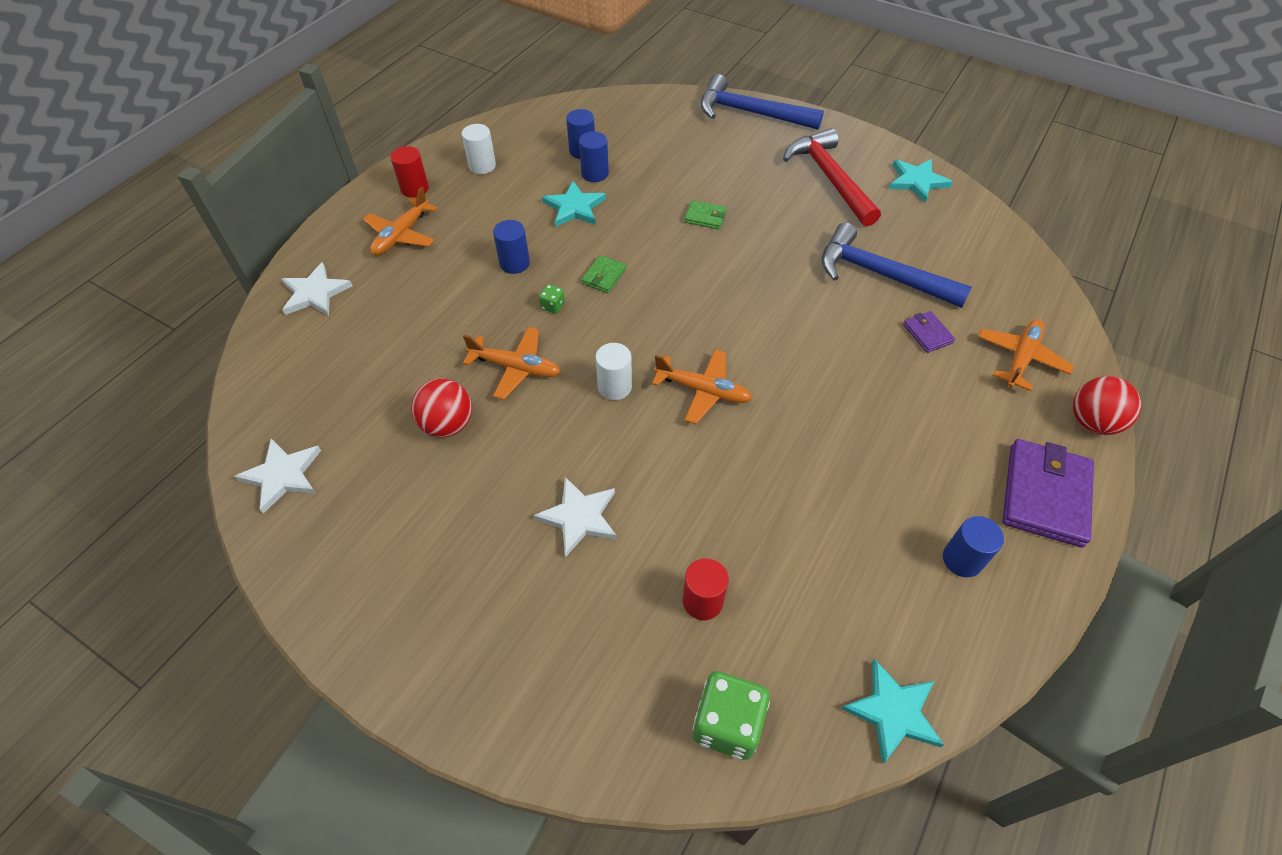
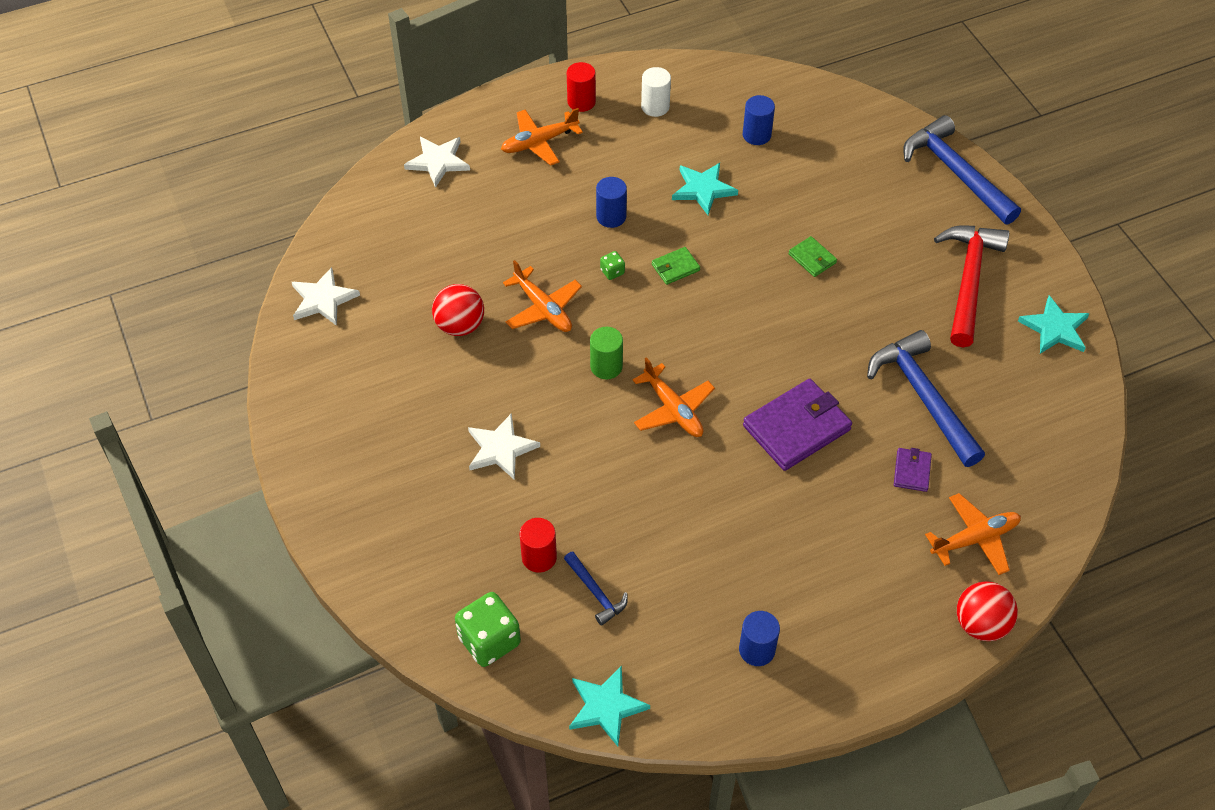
camera: 35 degrees right, 0 degrees up
blue cylinder [579,131,609,182] -> none
white cylinder [595,343,632,400] -> green cylinder [590,327,623,379]
purple wallet [1002,439,1094,548] -> purple wallet moved to [743,379,852,471]
none -> blue hammer [564,551,628,626]

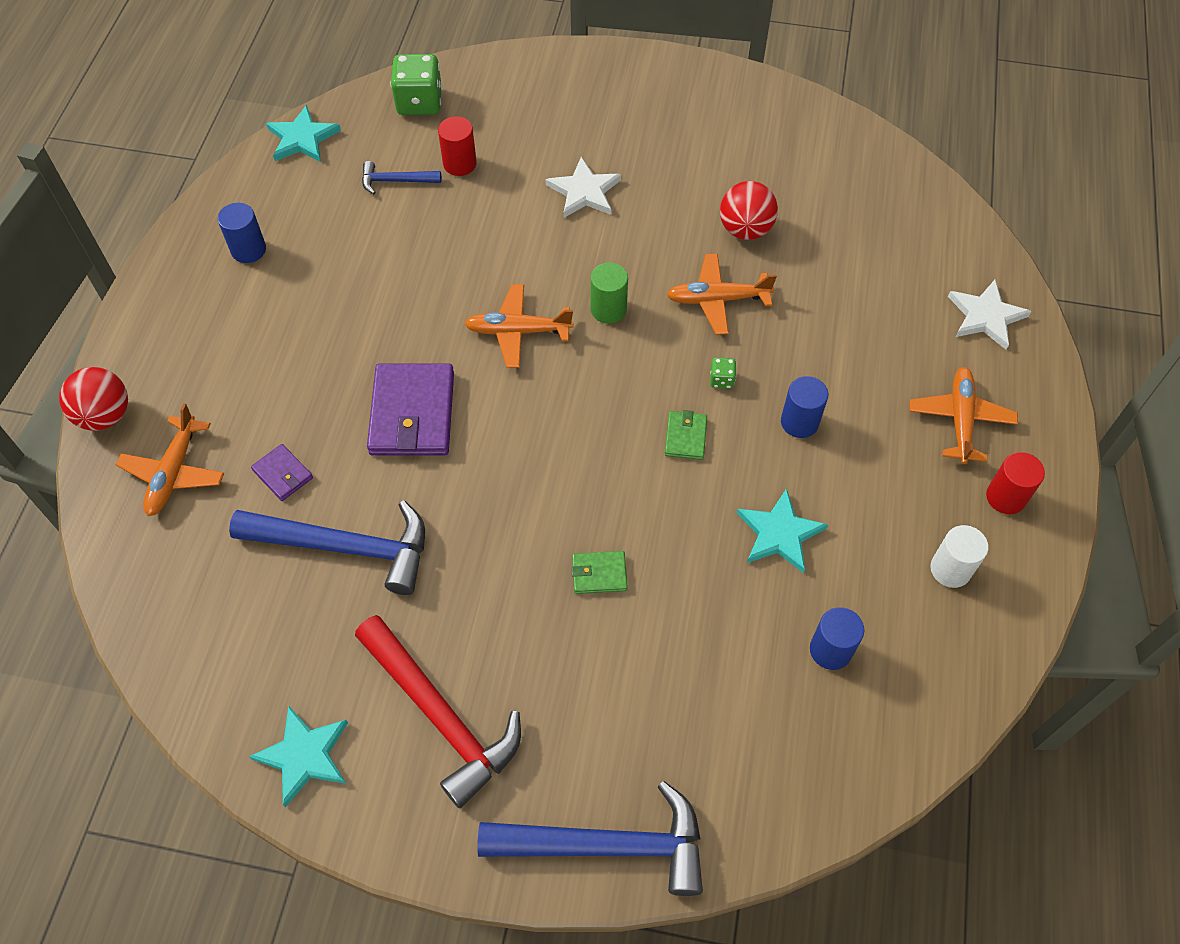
camera: 125 degrees right, 5 degrees up
white star [292,267,360,326] -> none

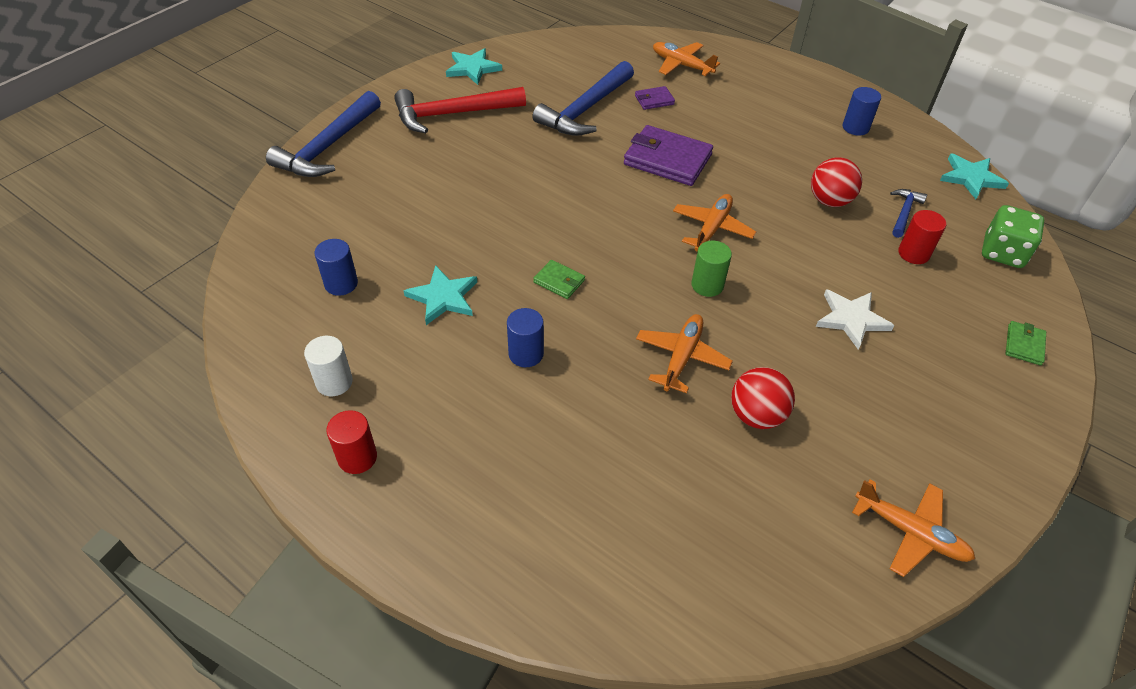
camera: 115 degrees right, 10 degrees down
red ball [59,367,128,431] -> red ball moved to [811,157,862,207]
green wallet [571,551,628,594] -> green wallet moved to [1006,321,1046,365]
green dice [710,357,736,389] -> none
orange plane [910,367,1018,464] -> orange plane moved to [852,479,975,577]
white star [948,280,1032,350] -> none

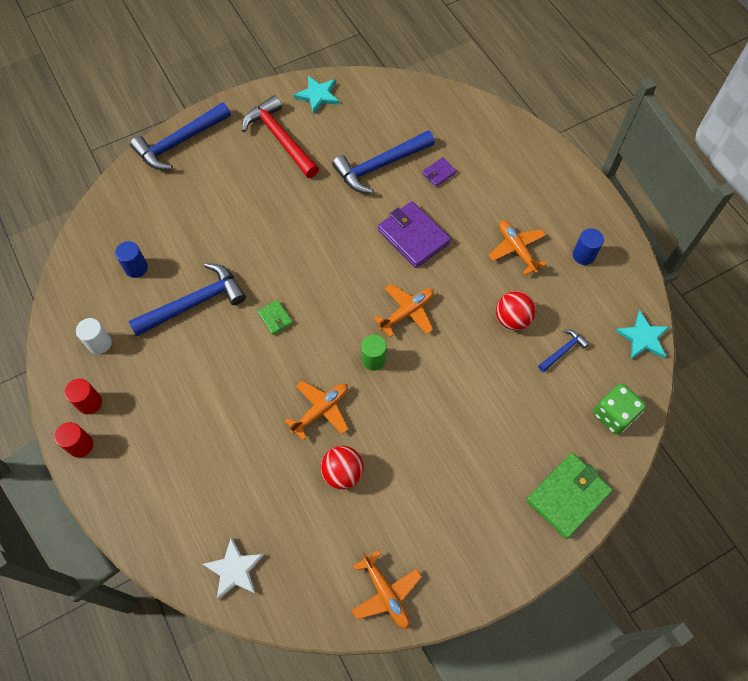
camera: 25 degrees right, 15 degrees up
red hammer [394,87,526,133] -> red hammer turned 45 degrees clockwise [242,95,319,178]
turquoise star [404,265,477,325] -> blue hammer [129,263,246,336]
blue cylinder [507,308,544,367] -> none
purple wallet [635,86,675,110] -> purple wallet turned 45 degrees counterclockwise [422,157,457,187]
orange plane [653,42,720,76] -> orange plane moved to [489,220,547,275]
white star [816,289,895,350] -> white star moved to [203,537,264,600]
red cylinder [898,210,946,264] -> red cylinder moved to [54,422,93,458]
green wallet [1006,321,1046,365] -> green wallet [526,453,613,539], size x2.05

